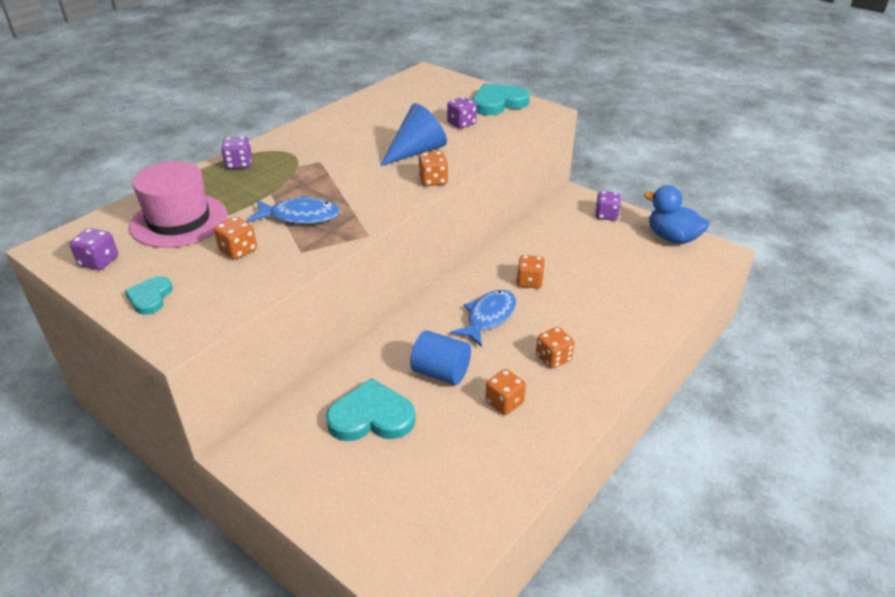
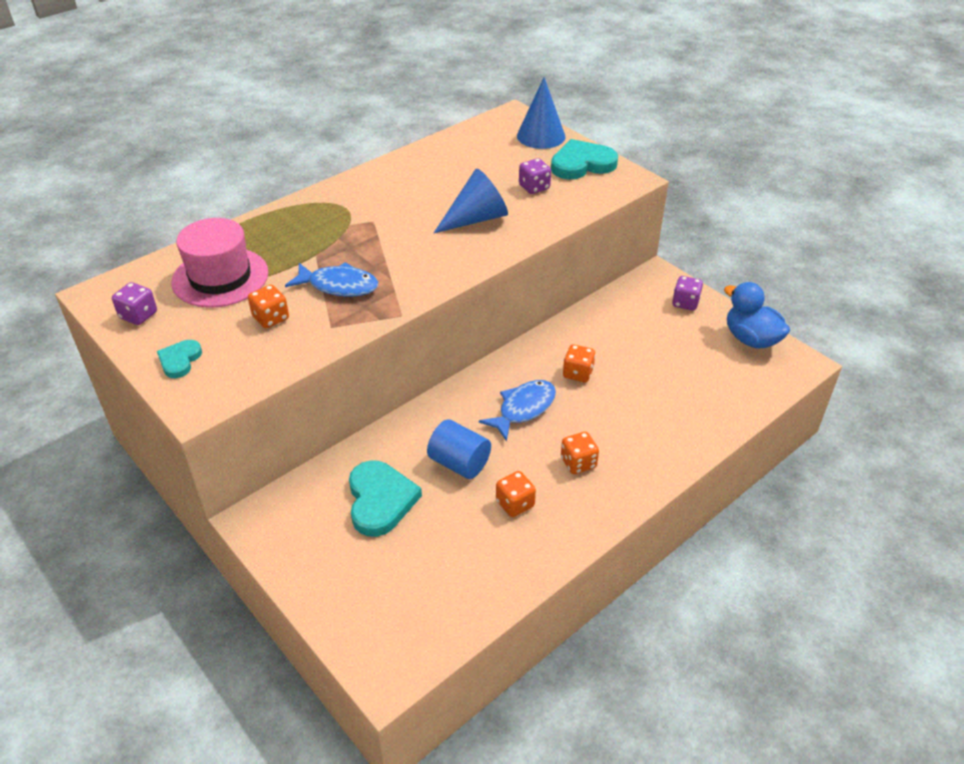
camera: 10 degrees right, 5 degrees up
purple dice [221,136,252,169] -> none
turquoise heart [326,378,416,441] -> turquoise heart turned 75 degrees clockwise [349,460,422,537]
orange dice [419,152,448,186] -> none
none -> blue cone [517,77,565,149]

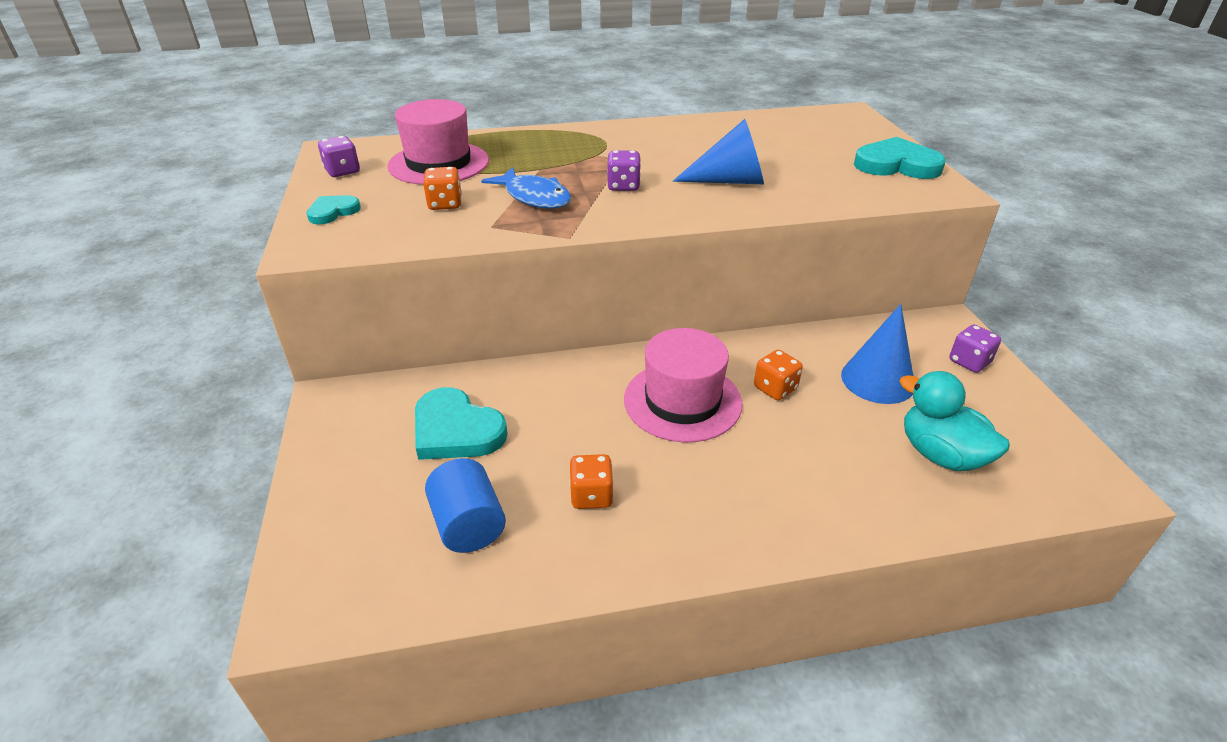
camera: 30 degrees right, 5 degrees down
turquoise heart [349,460,422,537] -> turquoise heart turned 105 degrees clockwise [415,387,508,460]
blue cylinder [427,419,491,479] -> blue cylinder moved to [425,458,506,553]
blue fish [479,380,556,441] -> pink hat [624,328,742,442]
blue cone [517,77,565,149] -> blue cone moved to [841,304,913,404]
purple dice [519,158,551,194] -> purple dice moved to [607,150,641,191]
orange dice [561,432,599,474] -> none
blue duck [724,282,790,348] -> none
none -> turquoise duck [899,371,1010,471]

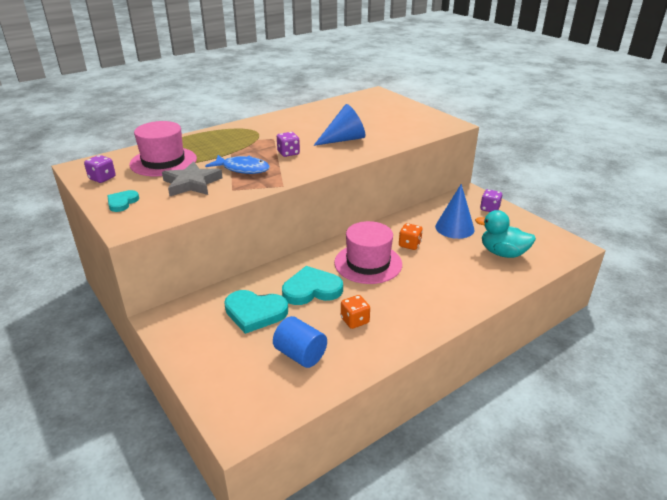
camera: 25 degrees left, 5 degrees down
orange dice [423,167,462,210] -> grey star [162,161,223,196]
turquoise heart [854,137,946,179] -> turquoise heart moved to [282,266,343,305]

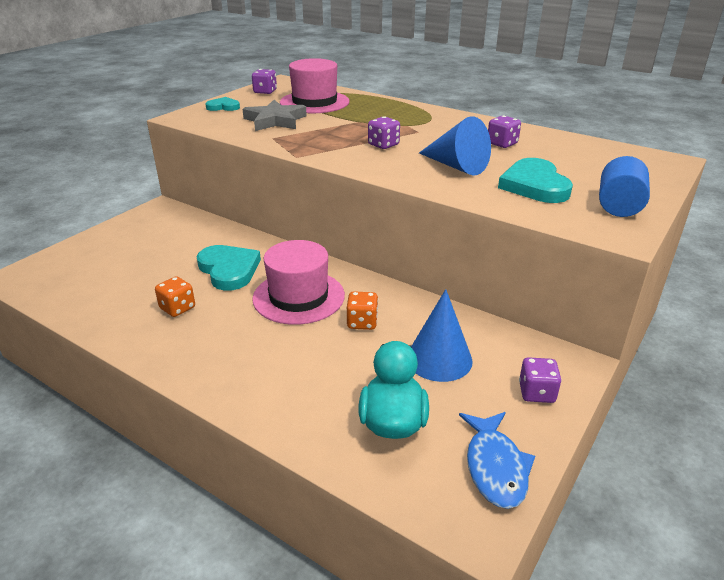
camera: 70 degrees right, 0 degrees up
blue fish [205,155,270,174] -> blue fish moved to [459,412,535,509]
turquoise heart [224,290,288,334] -> turquoise heart moved to [498,158,573,203]
blue cylinder [273,316,327,368] -> blue cylinder moved to [599,156,650,217]
none -> purple dice [488,115,521,148]

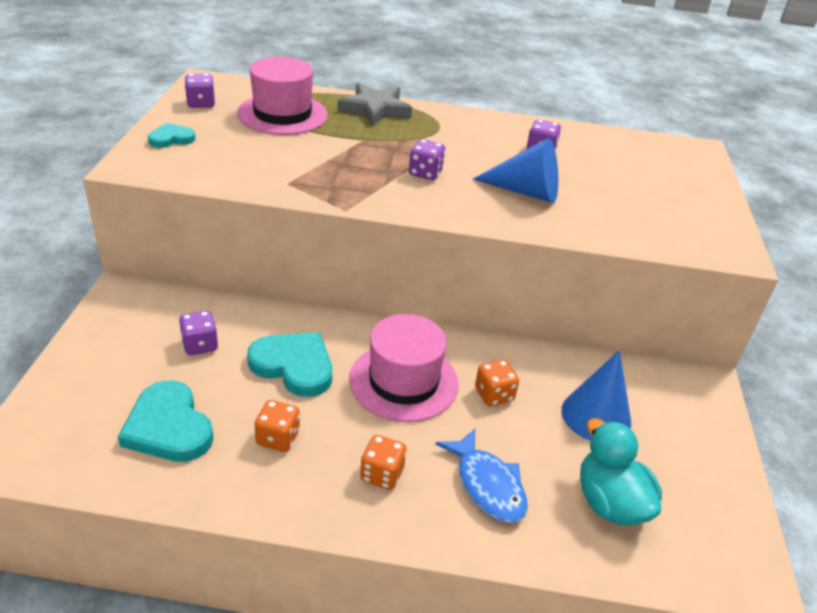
camera: 30 degrees left, 5 degrees up
grey star [243,100,307,131] -> grey star moved to [337,83,412,127]
blue fish [459,412,535,509] -> blue fish moved to [435,429,528,523]
turquoise heart [498,158,573,203] -> turquoise heart moved to [118,380,214,462]
purple dice [519,357,562,403] -> purple dice moved to [179,311,218,355]
blue cylinder [599,156,650,217] -> none
none -> orange dice [360,435,407,490]

